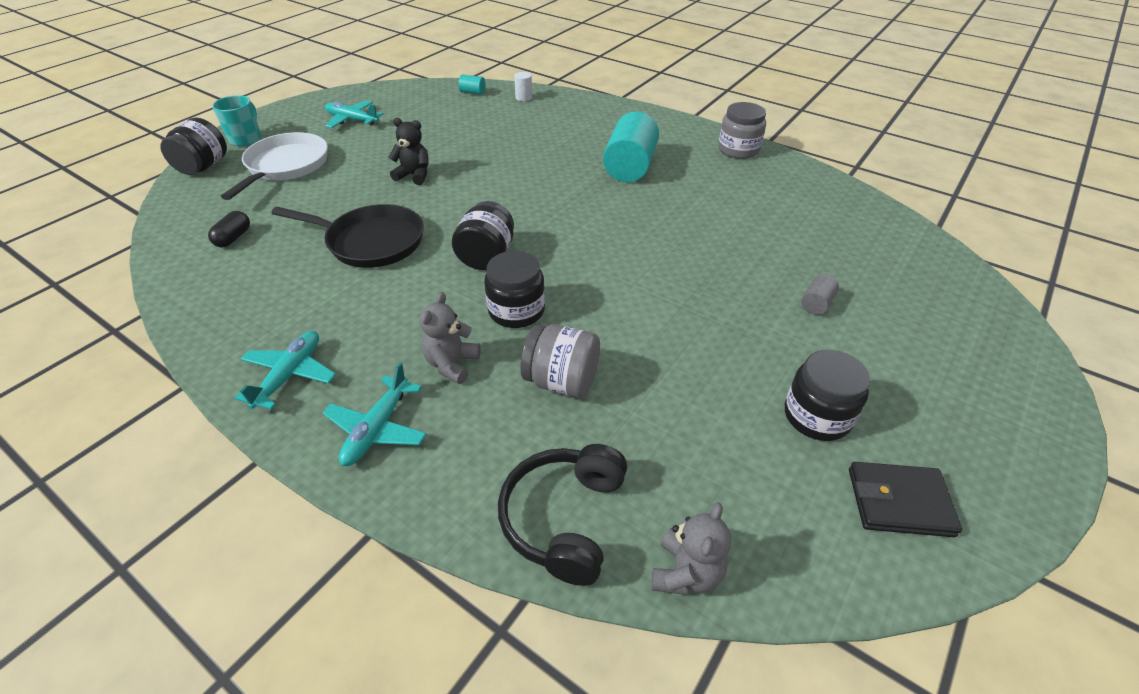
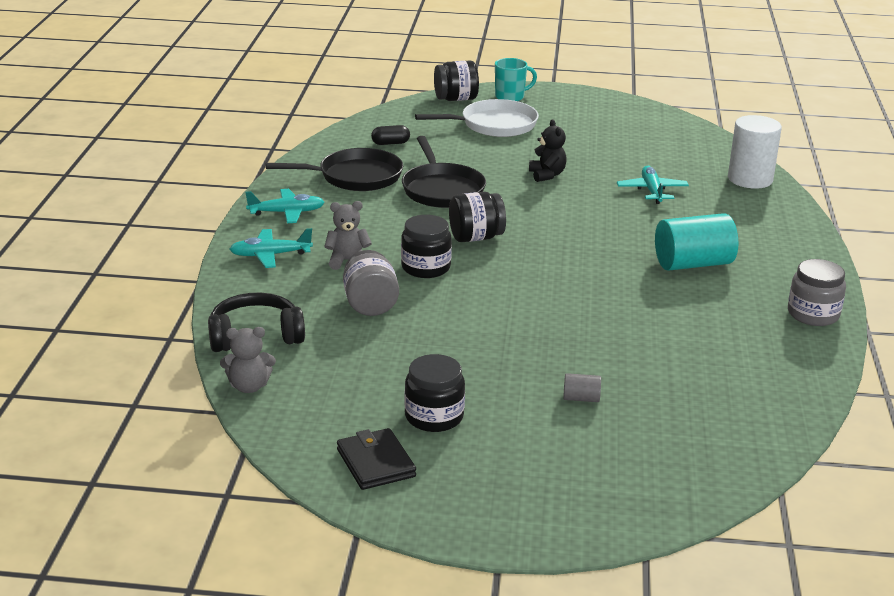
camera: 60 degrees right, 15 degrees down
turquoise plane [325,100,384,128] -> turquoise plane moved to [617,166,689,204]
turquoise cylinder [458,74,485,95] -> none
white cylinder [514,72,532,101] -> white cylinder [728,115,782,189], size x2.26
none -> black pan [266,148,403,191]

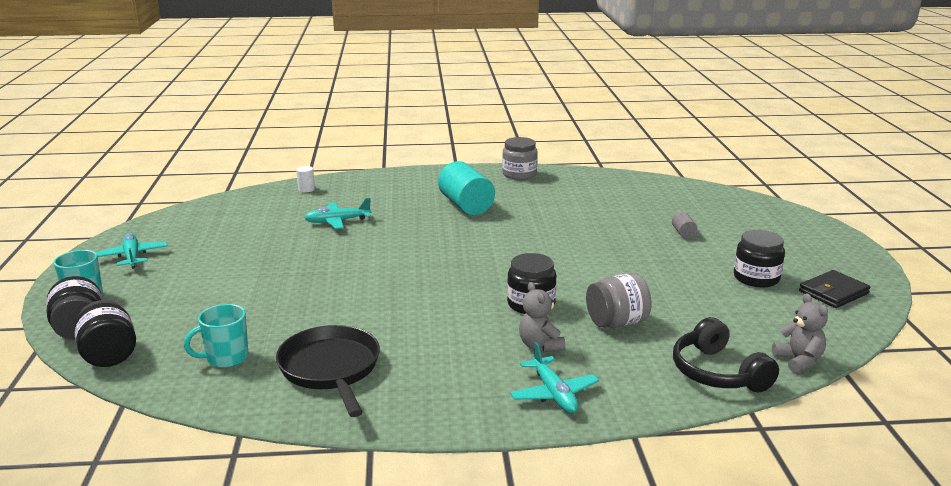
camera: 100 degrees left, 5 degrees down
turquoise plane [245,189,325,223] -> turquoise plane moved to [96,233,168,269]
black capsule [371,125,410,145] -> turquoise mug [184,304,248,368]
black pan [402,136,486,208] -> none
white pan [415,99,539,137] -> none
black jar [449,192,506,242] -> black jar moved to [74,300,136,367]
black teddy bear [529,119,567,182] -> none
white cylinder [728,115,782,189] -> white cylinder [296,166,315,193], size x0.44

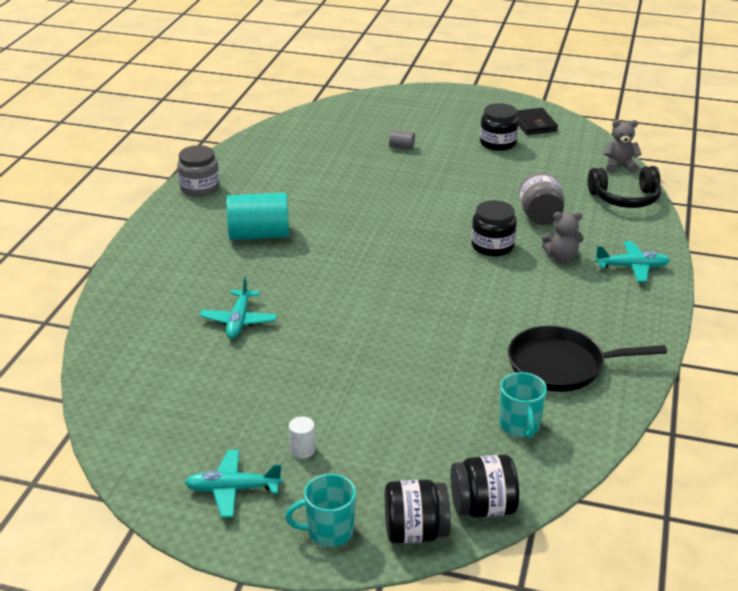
camera: 70 degrees left, 10 degrees up
white cylinder [296,166,315,193] -> white cylinder moved to [289,416,315,458]

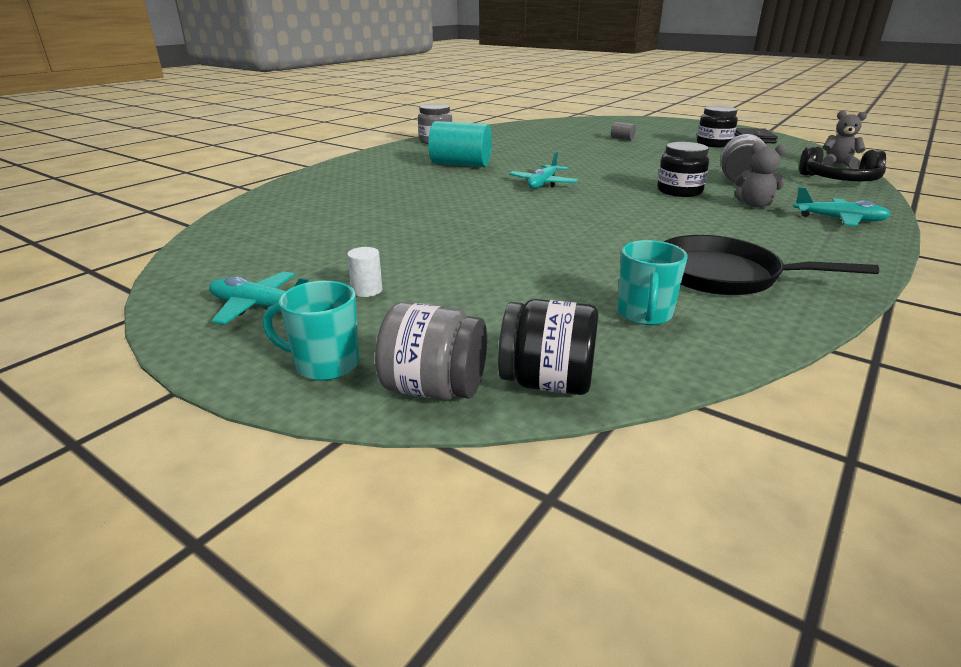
camera: 20 degrees right, 5 degrees down
turquoise plane [200,276,277,339] -> turquoise plane moved to [509,151,578,189]
black jar [385,479,451,544] -> grey jar [375,302,487,400]

